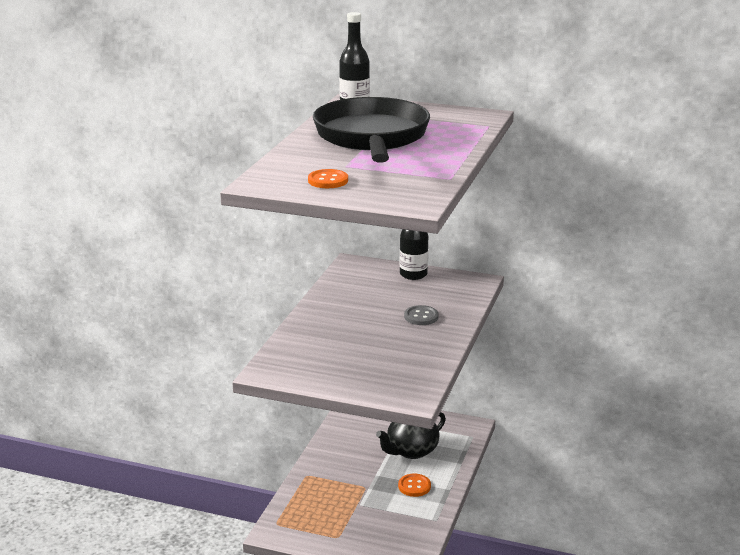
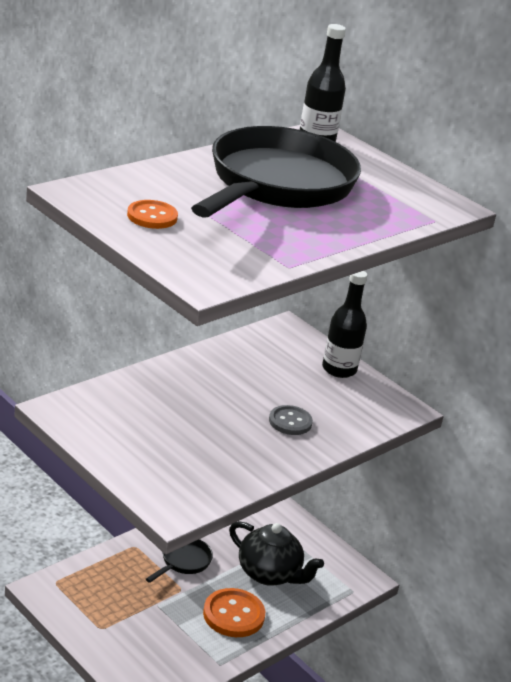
camera: 25 degrees right, 5 degrees up
black teapot [376,412,446,459] -> black teapot turned 135 degrees counterclockwise [229,521,324,586]
orange button [398,474,431,497] -> orange button [203,588,265,637], size x1.52
none -> black pan [146,539,213,583]

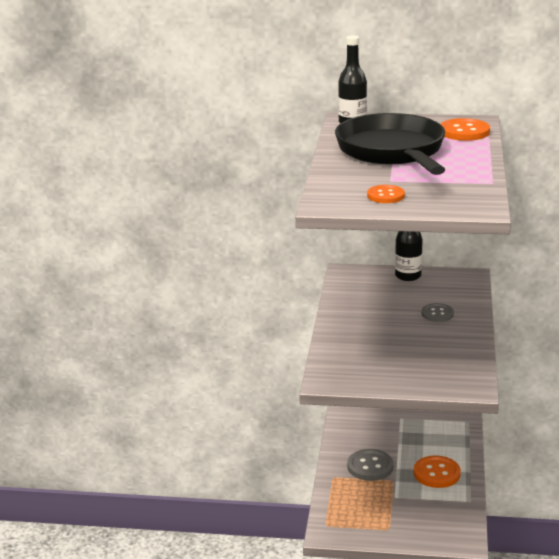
camera: 35 degrees left, 5 degrees down
black pan [146,539,213,583] -> grey button [347,449,394,481]
black teapot [229,521,324,586] -> none
none -> orange button [441,118,490,141]

